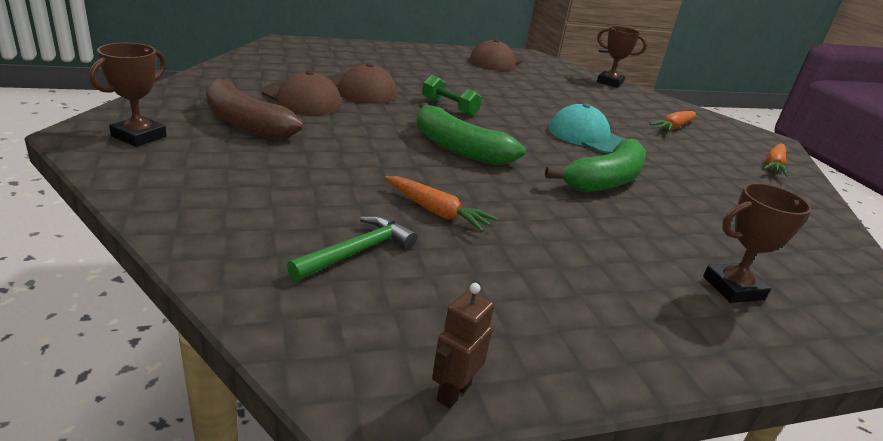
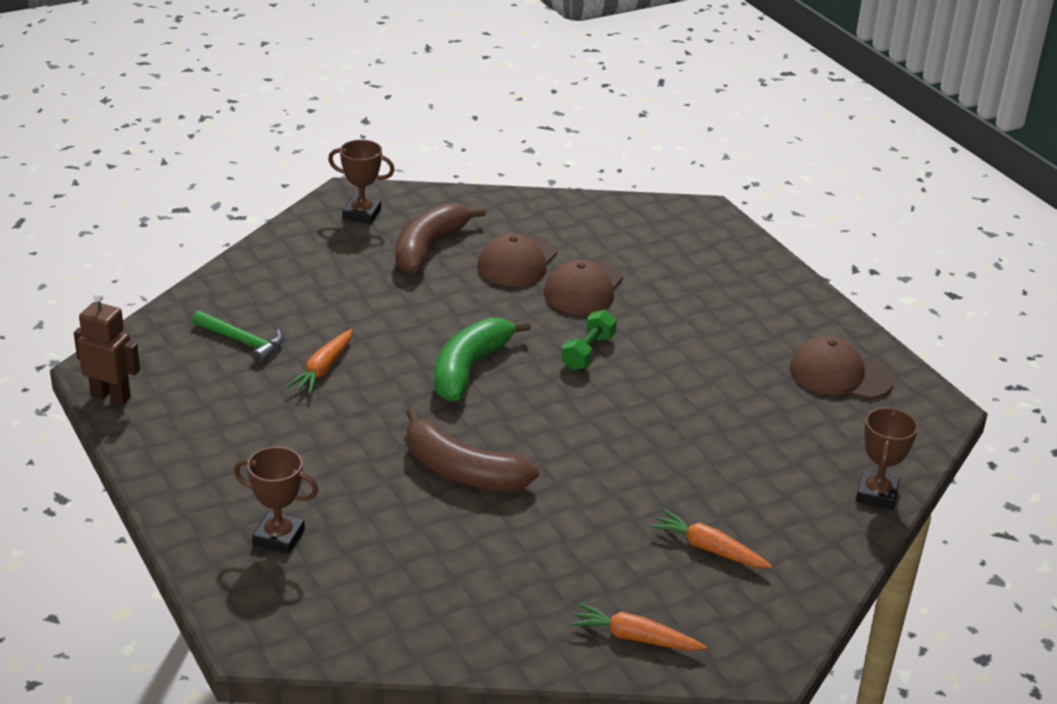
camera: 80 degrees right, 5 degrees up
brown robot [432,283,494,409] -> brown robot [74,293,140,405], size x1.52
green banana [545,139,646,192] -> brown banana [406,408,539,491]
turquoise cap [549,103,625,154] -> none
brown trophy [703,183,811,303] -> brown trophy turned 45 degrees counterclockwise [234,447,318,554]

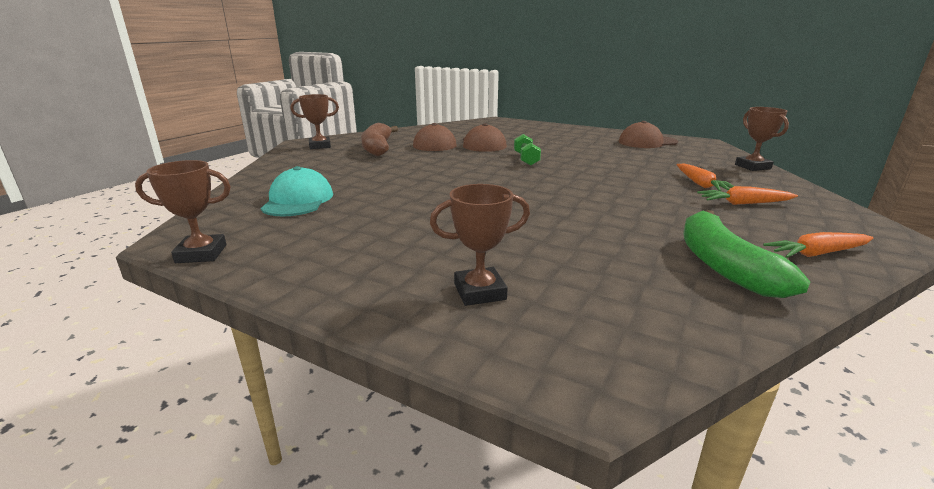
camera: 30 degrees left, 10 degrees down
brown robot [74,293,140,405] -> brown trophy [135,160,231,263]
green hammer [192,311,284,363] -> turquoise cap [261,166,333,217]
orange carrot [286,329,352,394] -> orange carrot moved to [677,163,734,191]
brown banana [406,408,539,491] -> none
green banana [434,317,531,401] -> green banana moved to [683,210,810,298]

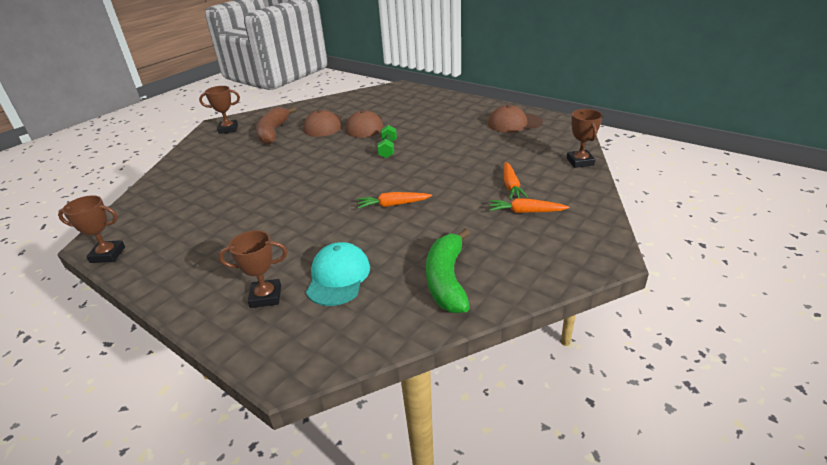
camera: 10 degrees right, 10 degrees up
turquoise cap [261,166,333,217] -> turquoise cap moved to [306,242,370,306]
orange carrot [763,232,874,258] -> orange carrot moved to [357,192,432,209]

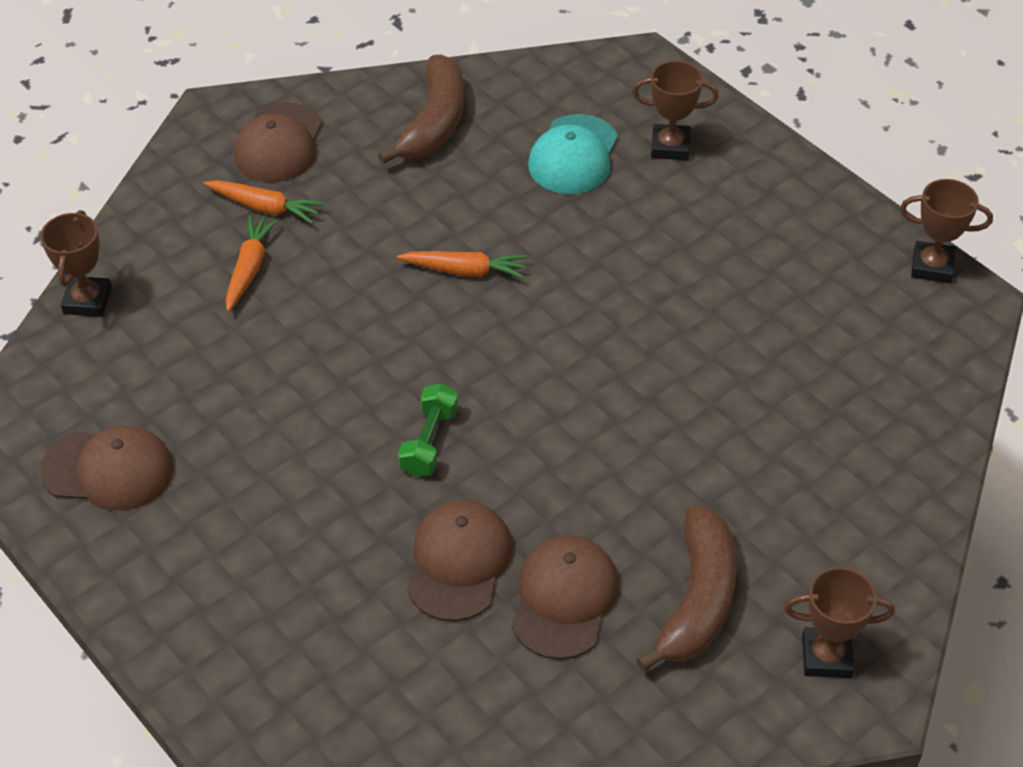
camera: 170 degrees left, 15 degrees up
green banana [426,229,470,313] -> brown banana [378,55,464,164]
none -> brown cap [234,103,322,183]

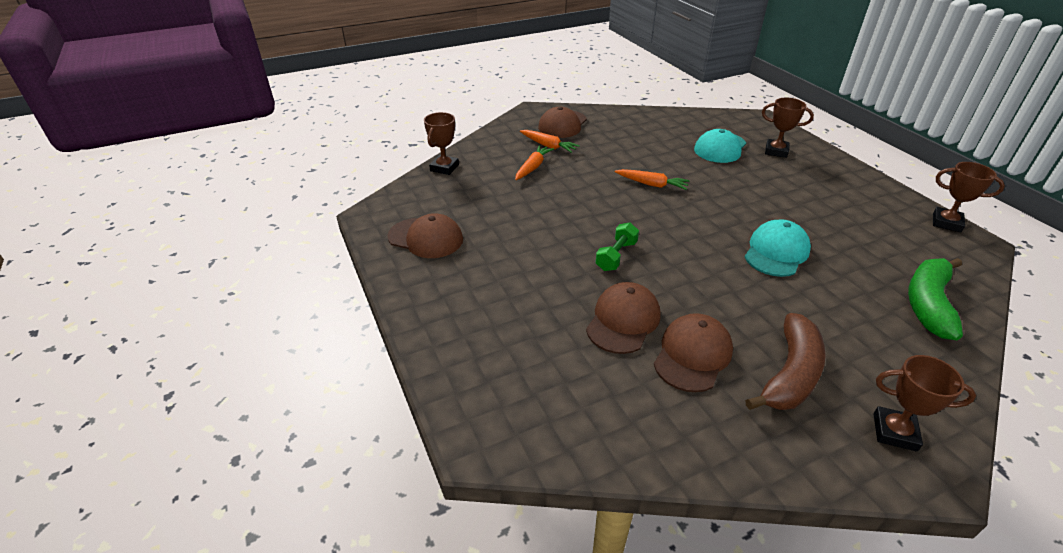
camera: 15 degrees right, 10 degrees down
brown banana [378,55,464,164] -> none
none -> turquoise cap [745,220,811,277]
none -> green banana [908,258,963,340]

